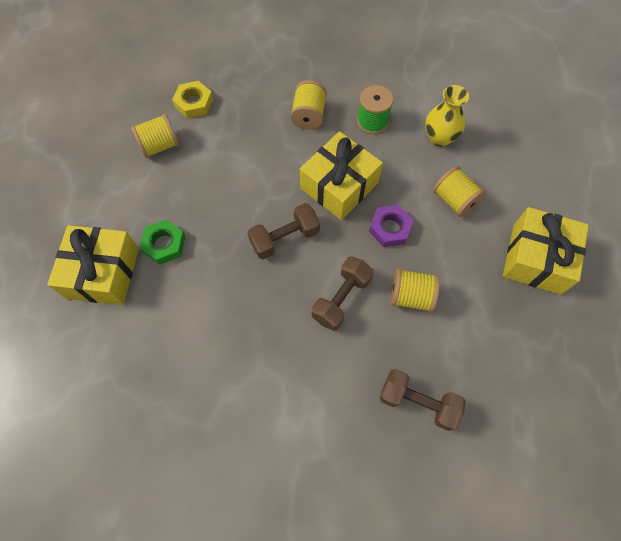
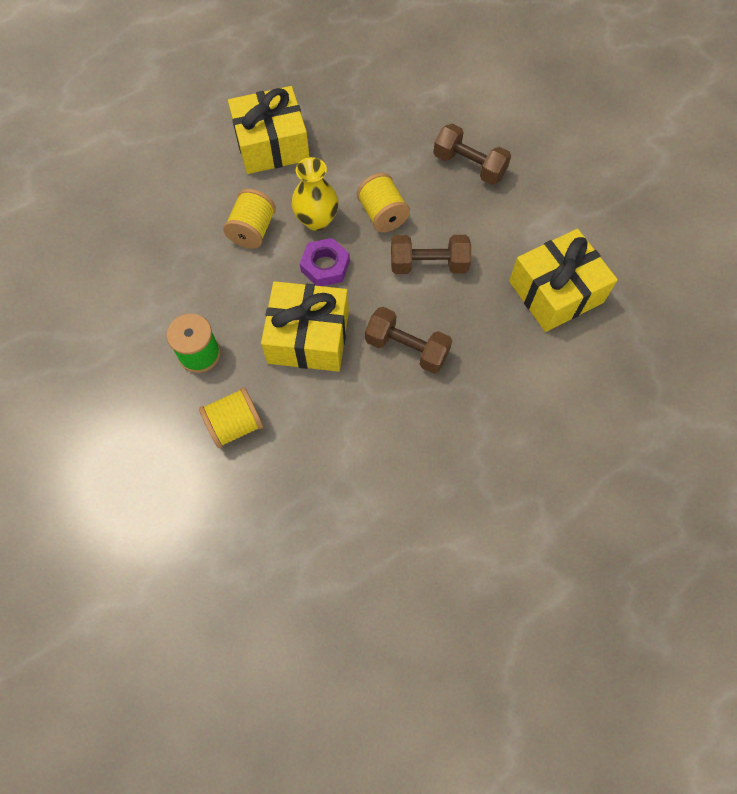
camera: 125 degrees left, 0 degrees up
yellow gift [47,225,139,305] -> yellow gift moved to [509,229,618,332]
yellow spool [131,114,179,158] -> none
green nut [139,220,186,265] -> none
yellow nut [172,81,213,118] -> none
brown dumbbell [379,369,466,431] -> brown dumbbell turned 45 degrees counterclockwise [433,124,511,185]
yellow vase [425,85,469,147] -> yellow vase moved to [291,157,338,231]

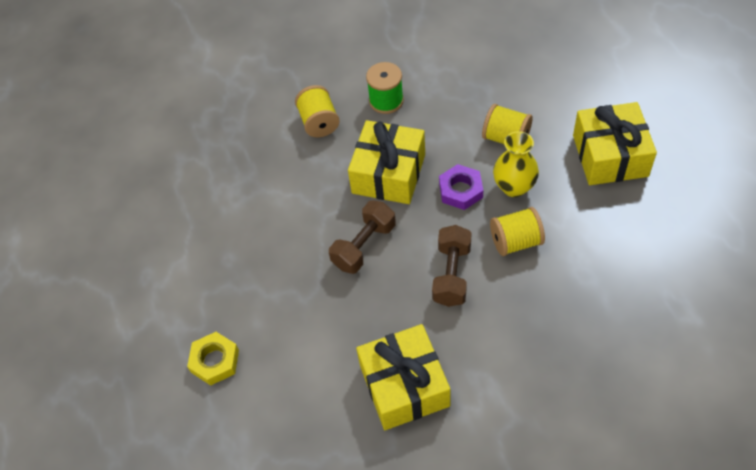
camera: 105 degrees right, 10 degrees down
brown dumbbell [433,124,511,185] -> none
none -> yellow nut [187,332,239,385]

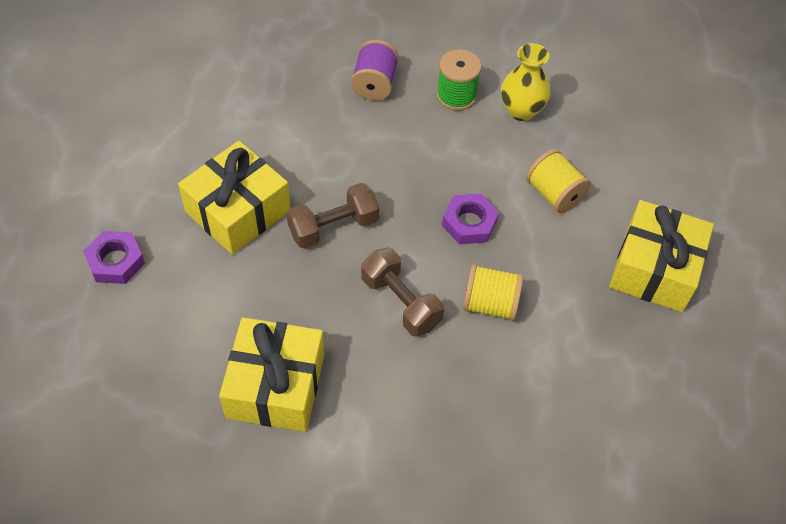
camera: 20 degrees right, 0 degrees up
yellow nut [187,332,239,385] -> purple nut [83,231,145,284]
yellow spool [295,85,340,137] -> purple spool [351,40,399,101]
yellow gift [348,120,425,204] -> yellow gift moved to [178,141,291,255]
brown dumbbell [432,225,471,307] -> brown dumbbell turned 75 degrees counterclockwise [361,248,444,337]
yellow vase [493,131,539,197] -> yellow vase moved to [501,43,550,121]

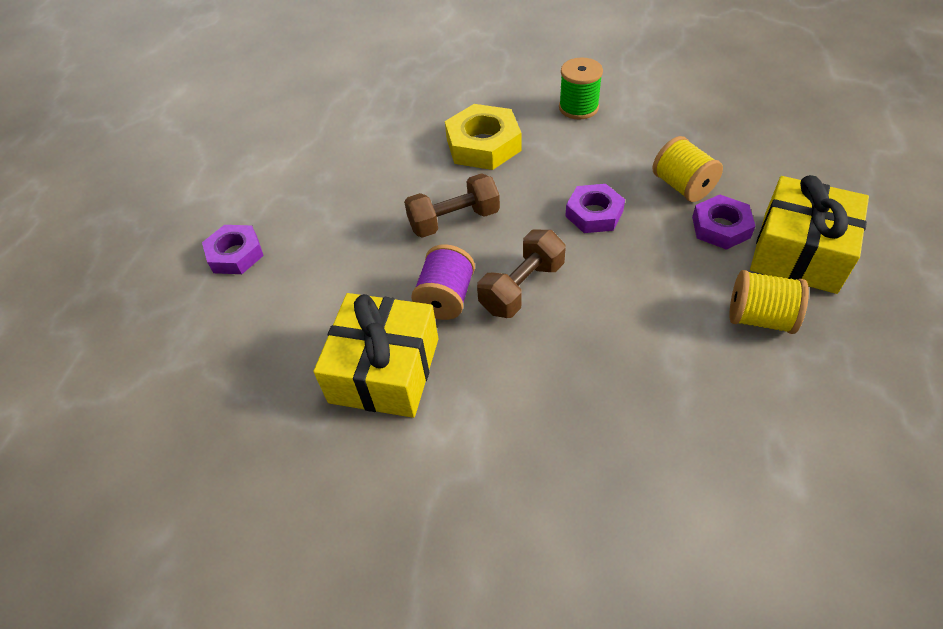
camera: 10 degrees right, 5 degrees down
yellow gift [178,141,291,255] -> none
purple spool [351,40,399,101] -> purple spool moved to [411,244,475,320]
brown dumbbell [361,248,444,337] -> brown dumbbell turned 75 degrees clockwise [477,230,566,318]
yellow spool [463,264,523,321] -> yellow spool moved to [729,270,809,334]
yellow vase [501,43,550,121] -> none
none -> yellow nut [445,104,522,170]
none -> purple nut [692,195,756,250]

